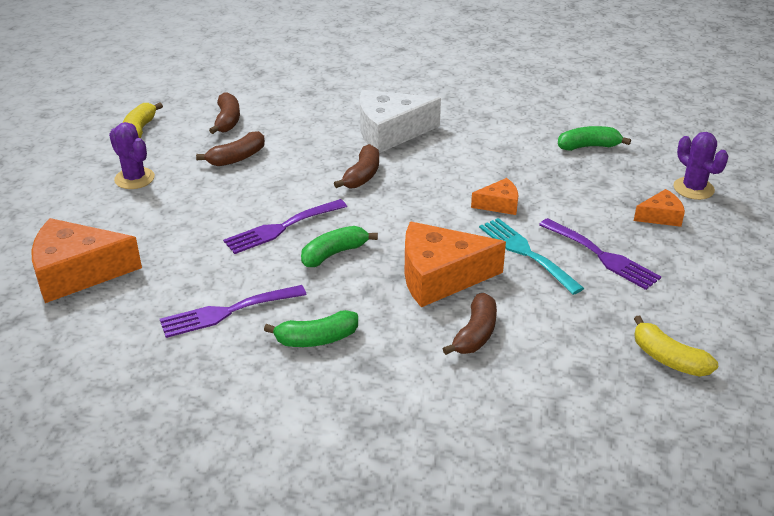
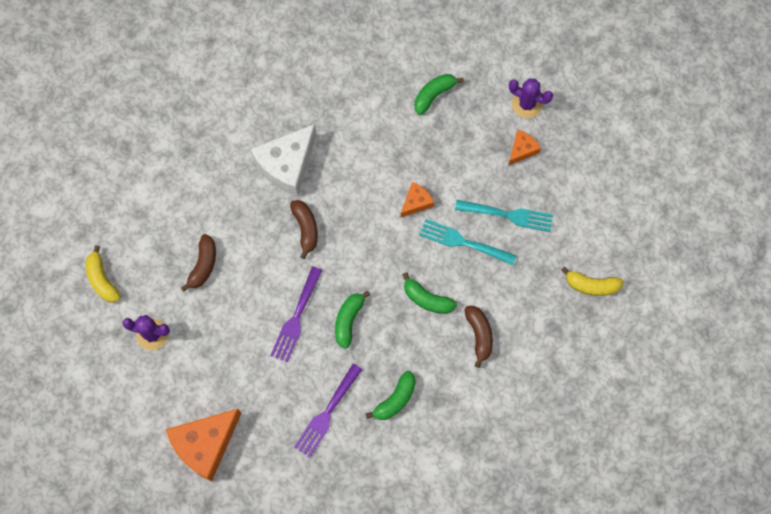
camera: 35 degrees left, 35 degrees up
brown banana [209,92,240,134] -> none
orange cheese [405,222,506,307] -> green banana [402,272,457,314]
purple fork [539,218,661,290] -> turquoise fork [455,200,553,232]

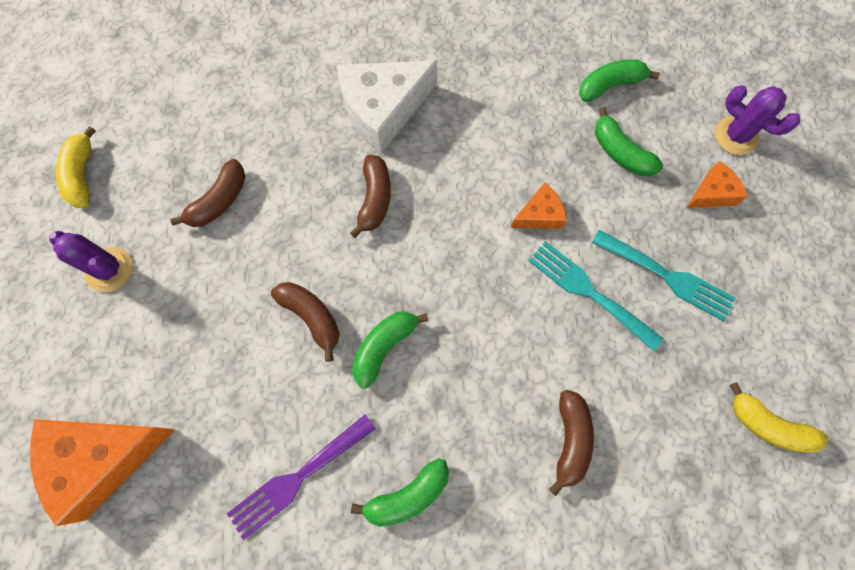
camera: 20 degrees right, 0 degrees up
purple fork [270,266,323,362] -> brown banana [271,282,339,362]
green banana [402,272,457,314] -> green banana moved to [595,107,663,177]

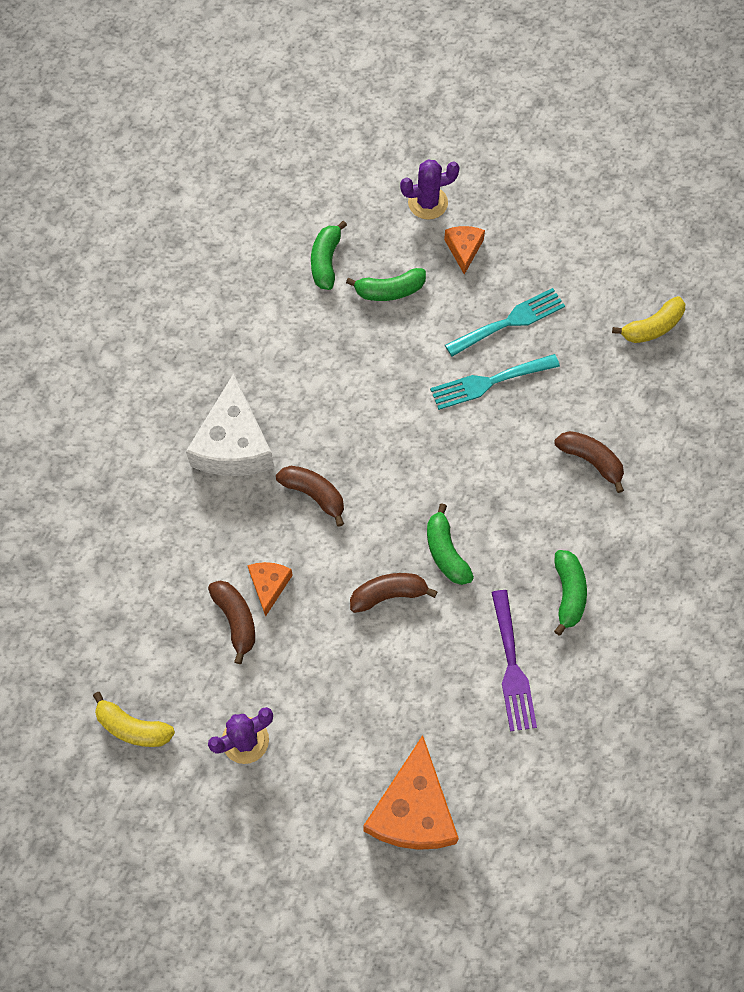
camera: 60 degrees left, 5 degrees down
orange cheese [511,182,567,229] -> orange cheese moved to [247,562,293,617]

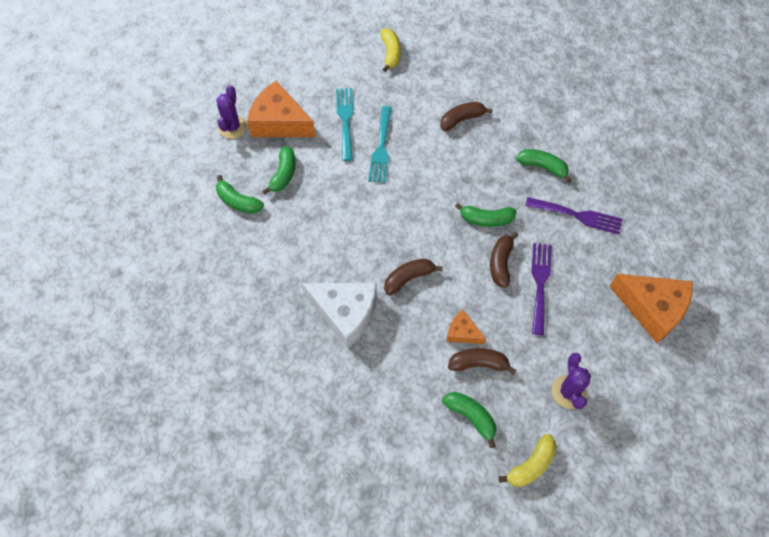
camera: 65 degrees left, 5 degrees down
orange cheese [444,226,485,275] -> orange cheese [247,81,316,137], size x1.98
none -> green banana [442,392,496,448]
none -> purple fork [531,243,552,335]

